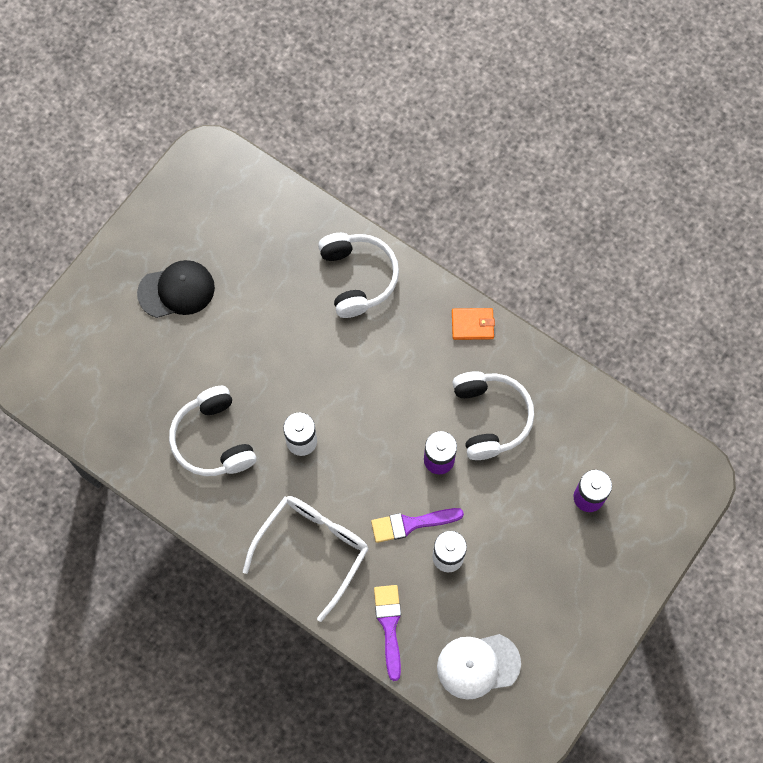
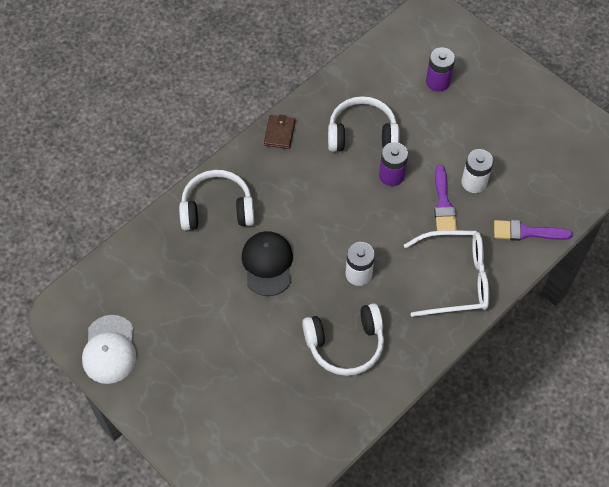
camera: 80 degrees left, 10 degrees down
black cap [137,260,215,318] -> black cap moved to [241,231,293,296]
white glasses [243,496,368,622] -> white glasses turned 135 degrees clockwise [404,230,489,317]
white cap [437,634,521,699] -> white cap moved to [82,315,136,384]
orange wallet [452,308,495,340] -> brown wallet [264,115,295,149]

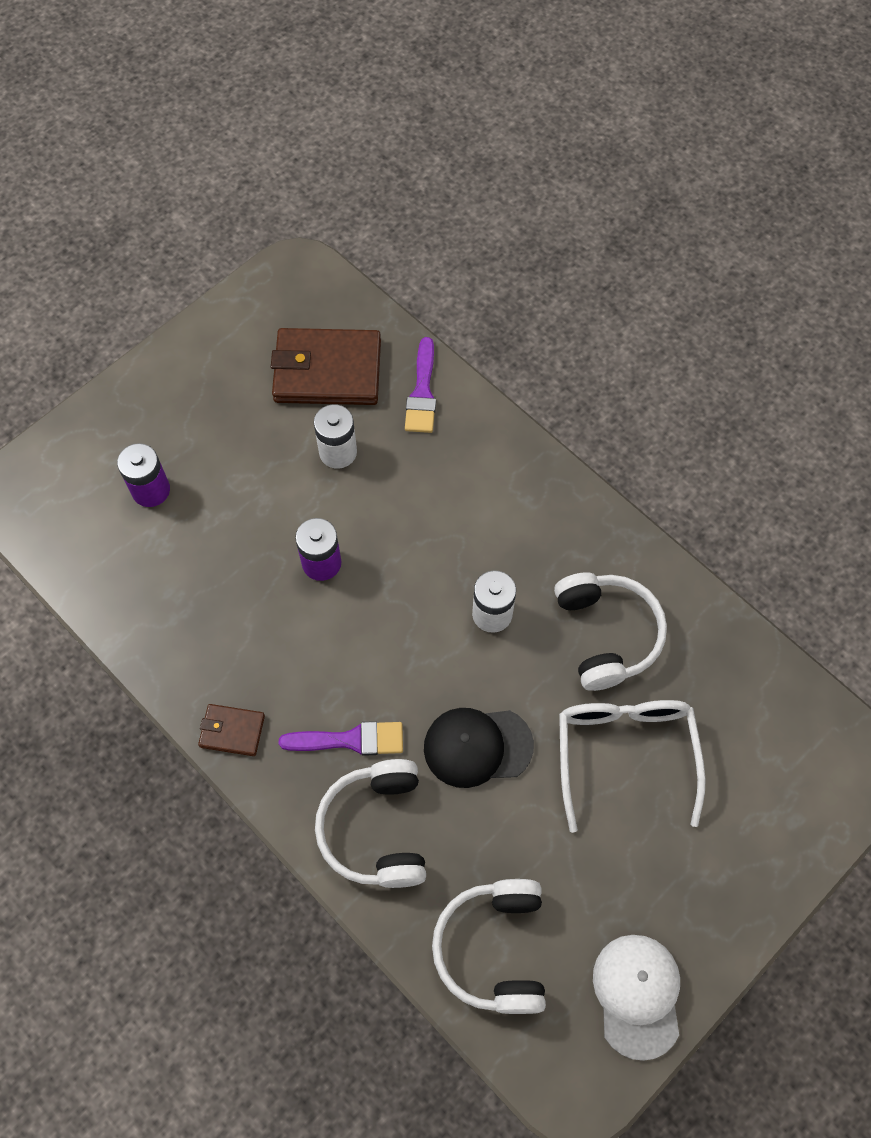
camera: 90 degrees left, 5 degrees up
white cap [82,315,136,384] -> white cap turned 90 degrees counterclockwise [593,935,680,1061]
white headphones [328,96,400,152] -> white headphones moved to [432,879,546,1014]
white glasses [404,230,489,317] -> white glasses moved to [559,700,706,833]
purple brush [434,165,457,231] -> purple brush moved to [279,721,403,756]
none -> brown wallet [271,328,381,405]

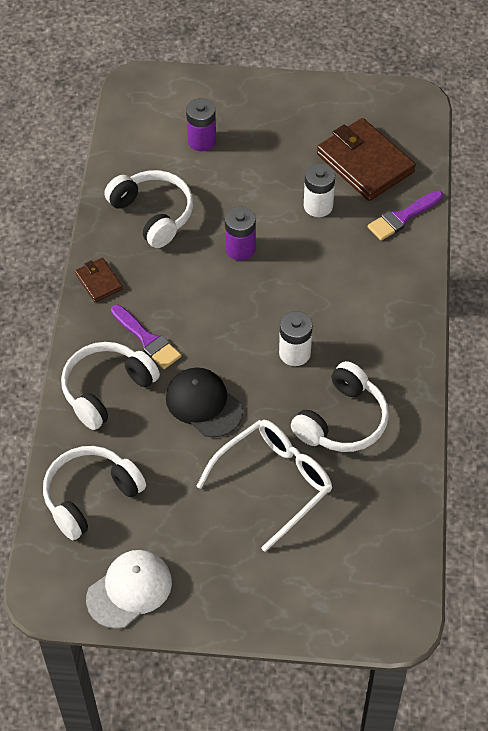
camera: 50 degrees right, 10 degrees down
none -> white headphones [104,170,193,248]

